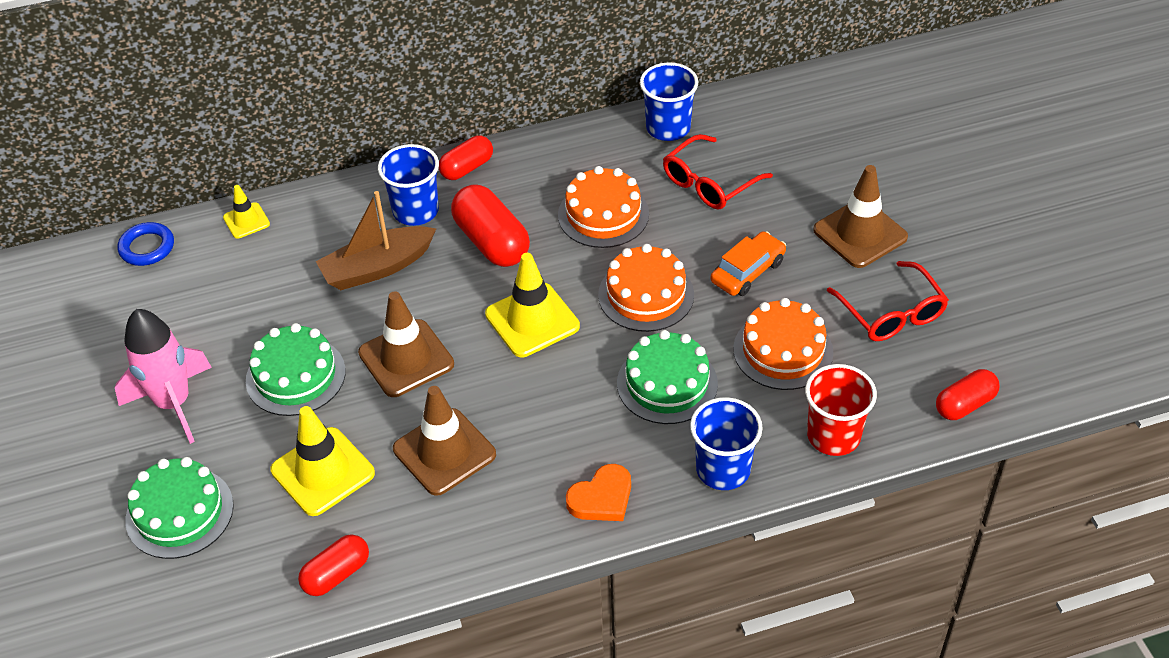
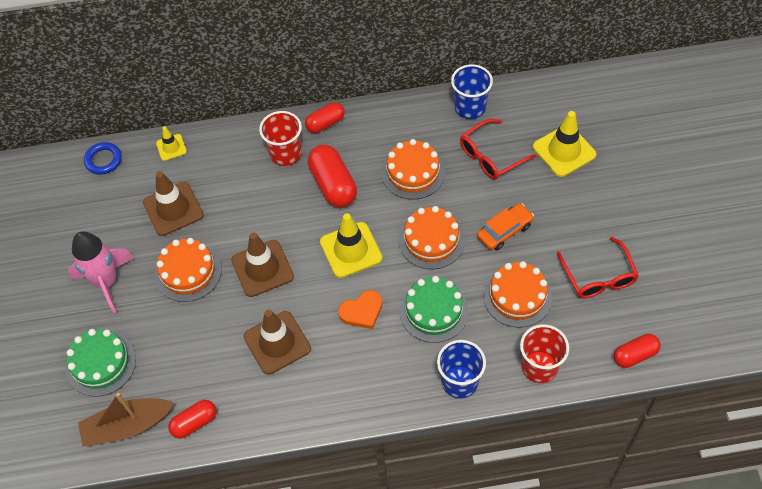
camera: 10 degrees right, 10 degrees up
green cake [246,323,346,416] -> orange cake [155,238,222,302]
yellow traffic cone [270,406,375,516] -> yellow traffic cone moved to [533,111,597,177]
brown boat [316,191,436,290] -> brown boat moved to [78,393,174,447]
blue cup [378,144,439,226] -> red cup [259,111,302,166]
orange heart [566,464,631,521] -> orange heart moved to [338,290,382,329]
brown traffic cone [813,165,908,268] -> brown traffic cone moved to [143,171,204,236]

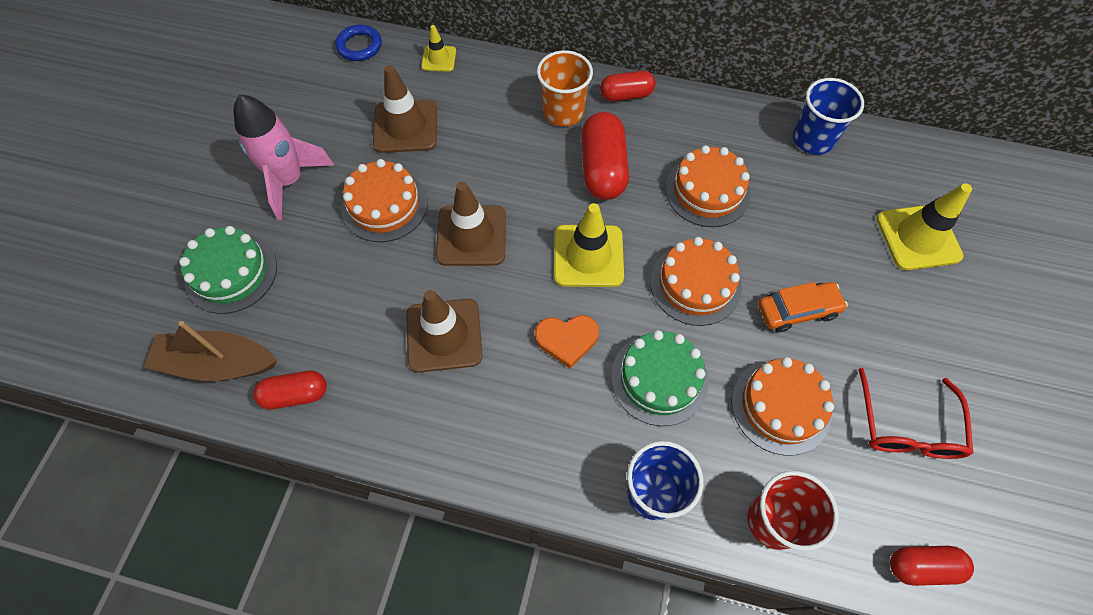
camera: 20 degrees right, 5 degrees up
red cup [259,111,302,166] -> orange cup [537,50,593,127]
red glasses [460,119,536,180] -> none

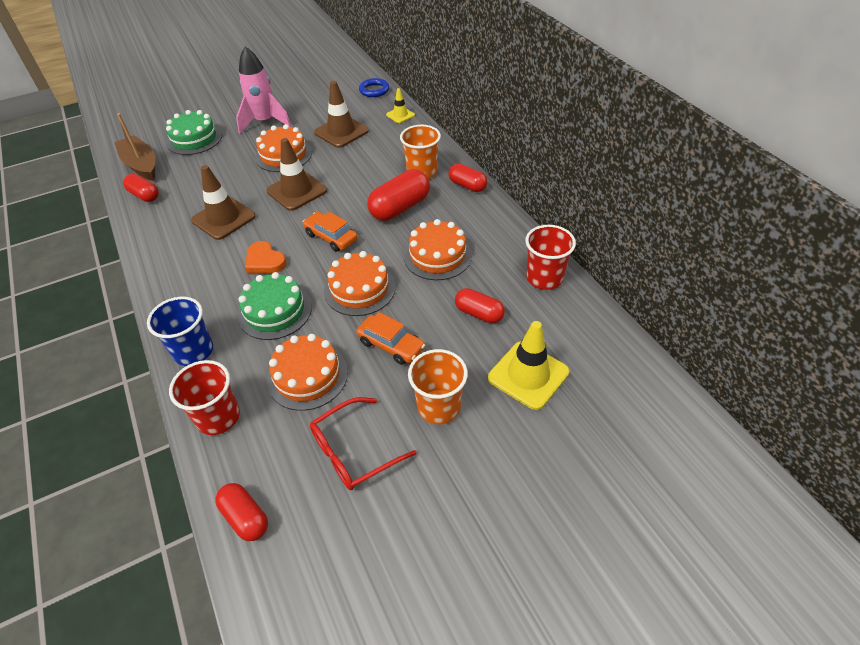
camera: 50 degrees right, 15 degrees down
yellow traffic cone [554,203,624,287] -> orange car [302,212,358,252]
blue cup [793,78,864,155] -> red cup [525,225,576,290]
none -> orange cup [408,349,468,424]
none -> red capsule [455,288,505,323]

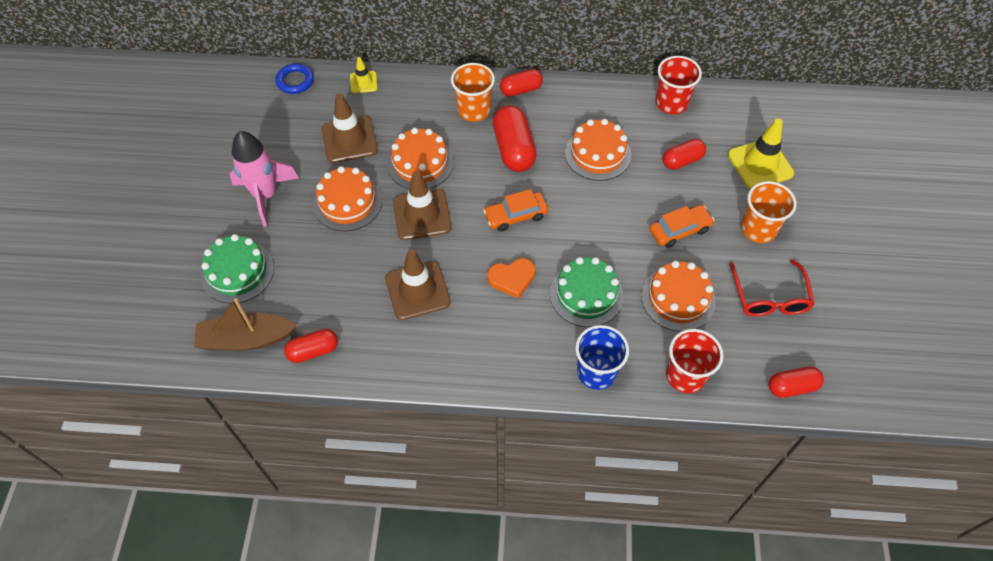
camera: 60 degrees left, 10 degrees up
orange cake [324,251,396,316] -> orange cake moved to [387,128,454,189]

